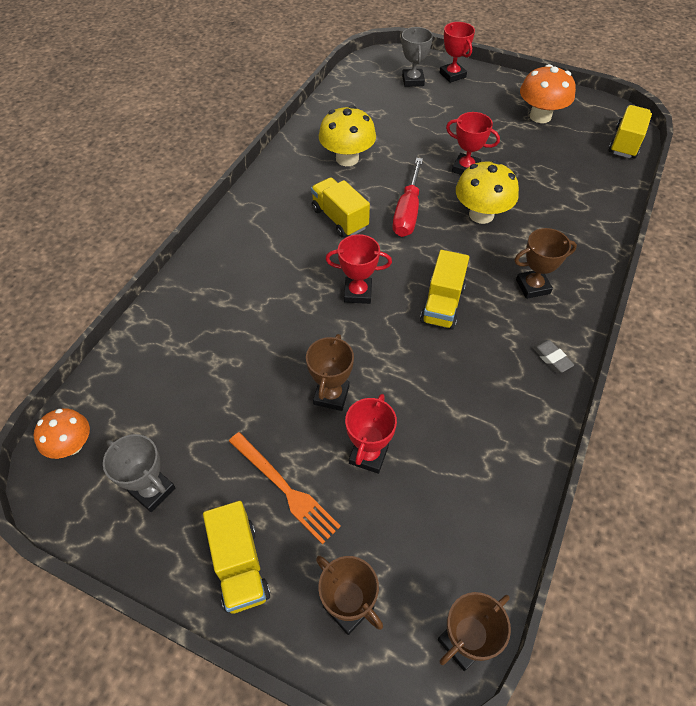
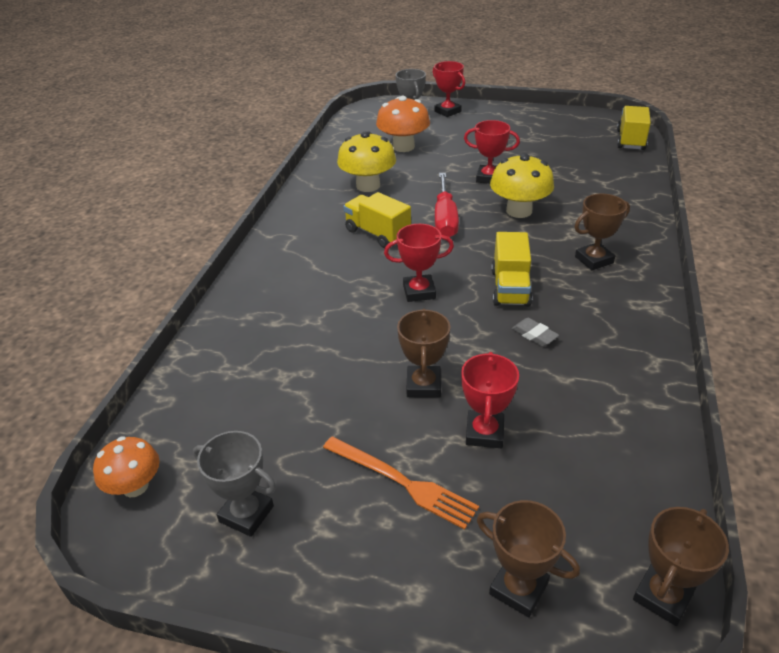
camera: 10 degrees left, 15 degrees down
yellow truck [203,501,270,614] -> none
orange mushroom [520,64,576,123] -> orange mushroom moved to [376,96,430,152]
grey eraser [532,340,574,373] -> grey eraser moved to [512,318,559,346]

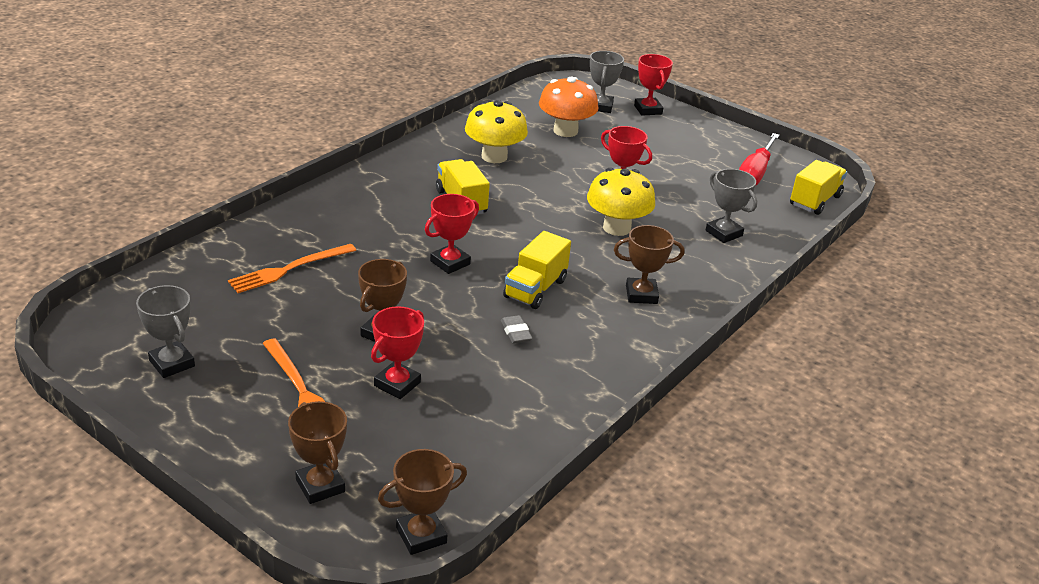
camera: 20 degrees right, 5 degrees down
orange mushroom [93,436,160,497] -> none
red trophy [384,224,454,302] -> red trophy turned 60 degrees counterclockwise [425,194,479,274]
red screwdriver [435,173,459,238] -> red screwdriver moved to [739,133,780,185]
none -> orange fork [228,244,356,293]
none -> grey trophy [705,169,757,243]

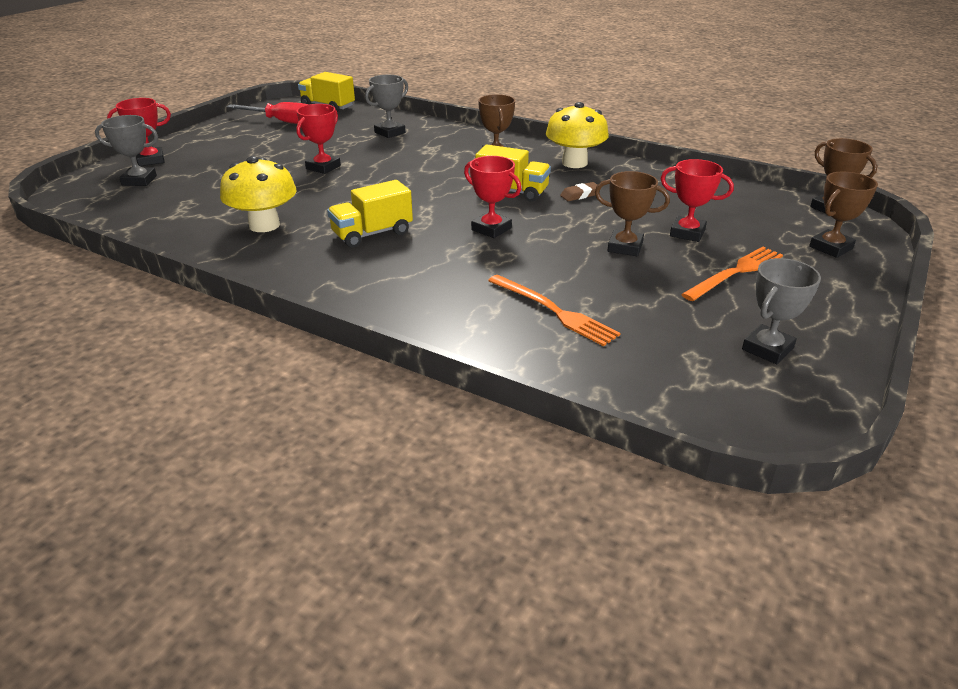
camera: 95 degrees left, 0 degrees up
grey eraser [501,315,533,344] -> brown eraser [560,182,601,201]
orange mushroom [539,77,599,137] -> none
yellow mushroom [587,168,655,236] -> yellow mushroom moved to [546,102,609,168]

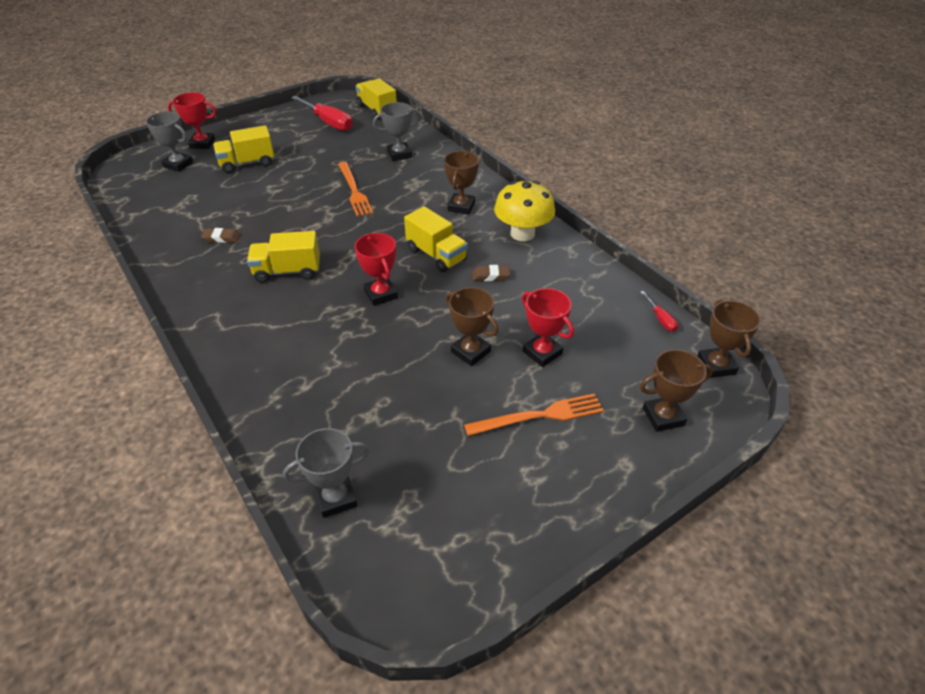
camera: 25 degrees right, 10 degrees up
yellow mushroom [220,156,296,232] -> brown eraser [201,228,241,243]
red trophy [296,104,341,174] -> none
orange fork [488,275,621,346] -> orange fork moved to [338,162,373,217]
grey trophy [742,258,821,364] -> grey trophy moved to [283,428,370,518]
none -> yellow truck [213,125,274,173]
none -> red screwdriver [640,291,678,332]

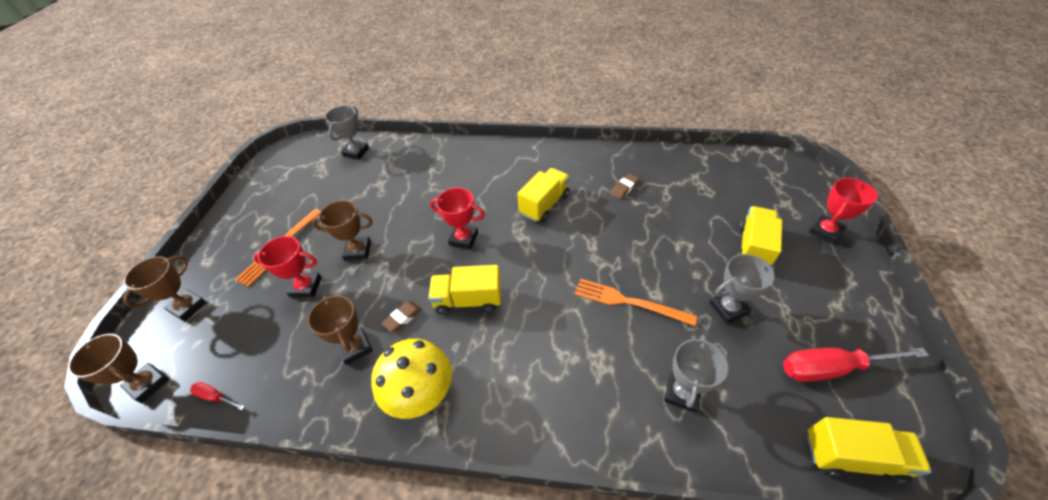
camera: 135 degrees right, 5 degrees up
grey trophy [146,112,193,172] -> grey trophy moved to [709,254,775,324]
brown trophy [444,151,479,215] -> brown trophy moved to [307,295,373,365]

